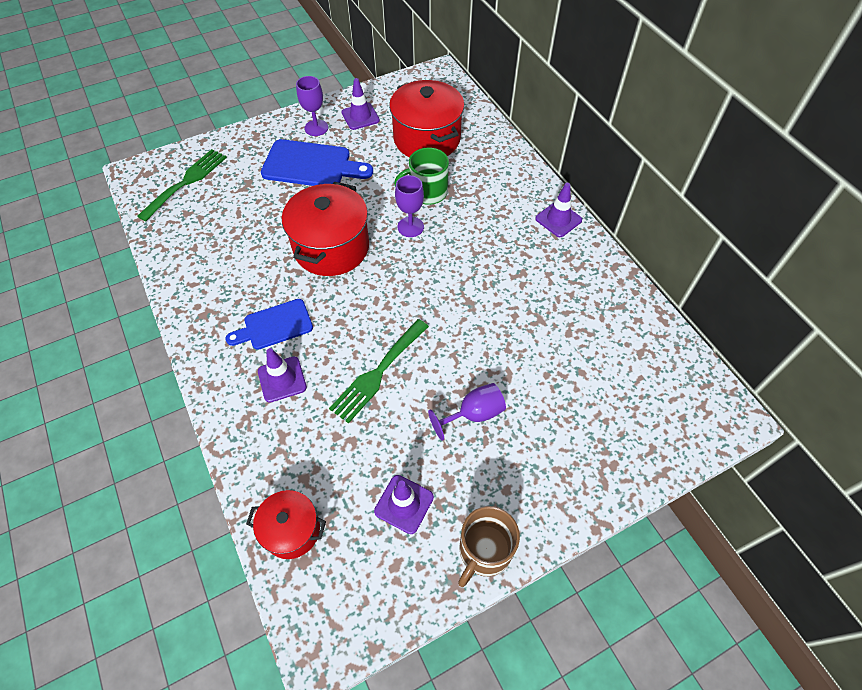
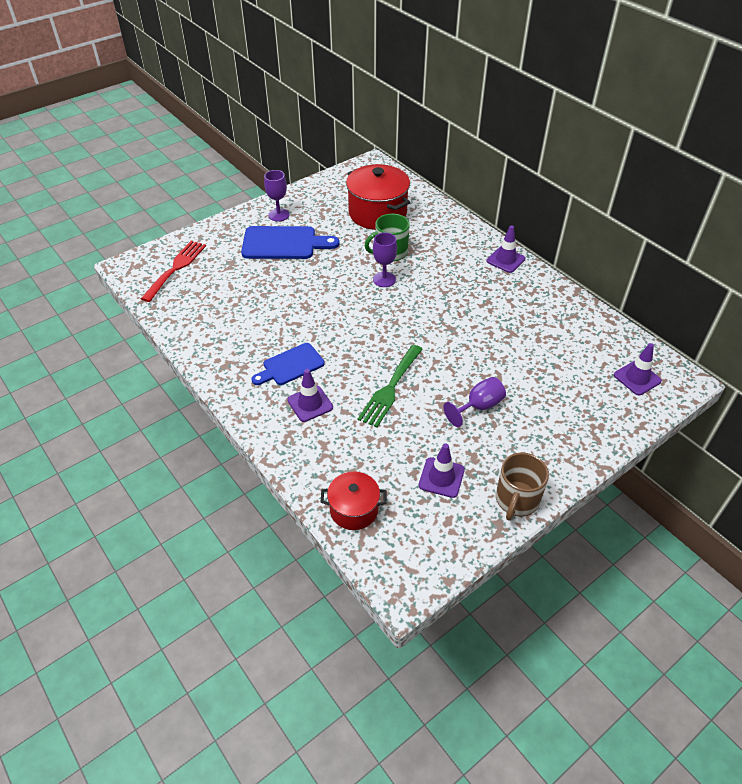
camera: 10 degrees left, 10 degrees down
green fork [137,149,227,222] -> red fork [141,241,206,302]
red pot [282,182,369,276] -> none
purple traffic cone [341,78,380,130] -> purple traffic cone moved to [614,343,662,395]

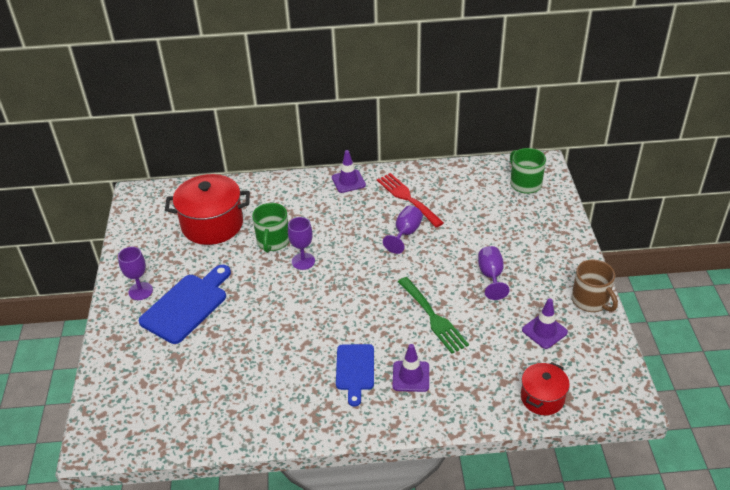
camera: 55 degrees left, 5 degrees down
red fork [141,241,206,302] -> red fork moved to [377,173,444,227]
purple traffic cone [614,343,662,395] -> green mug [510,148,546,194]
none -> purple goblet [383,206,423,254]

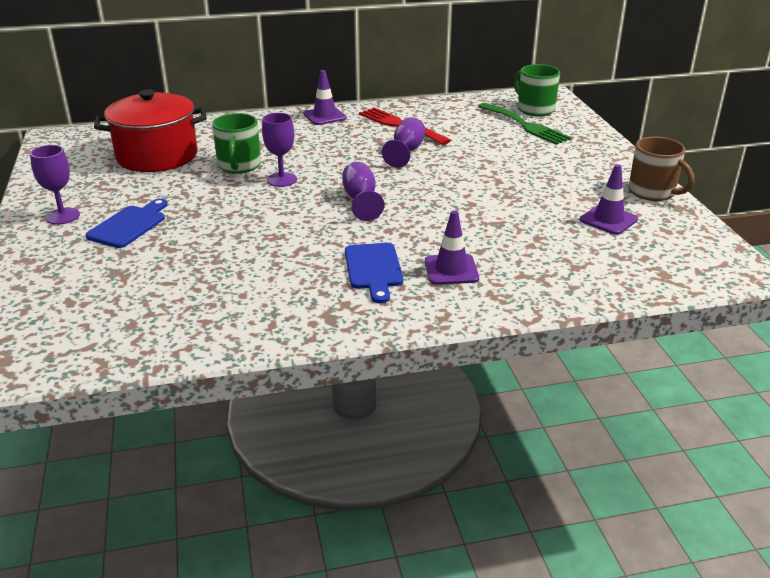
camera: 10 degrees left, 10 degrees down
blue cutting board [138,265,231,344] -> blue cutting board [86,198,168,248], size x0.65
green fork [398,277,469,354] -> green fork moved to [478,103,572,145]
purple goblet [478,246,510,300] -> purple goblet moved to [342,162,384,221]
red pot [521,362,570,415] -> none

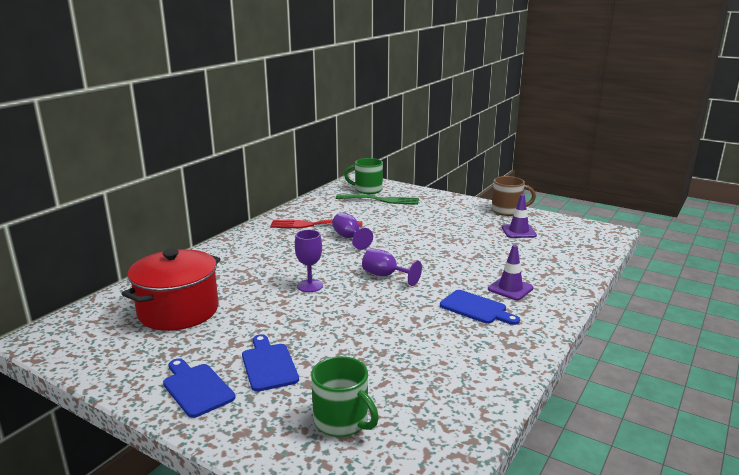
camera: 45 degrees left, 10 degrees down
purple goblet [30,145,80,225] -> blue cutting board [163,358,235,418]
green mug [212,113,261,174] -> green mug moved to [311,356,379,437]
purple traffic cone [303,70,347,125] -> none

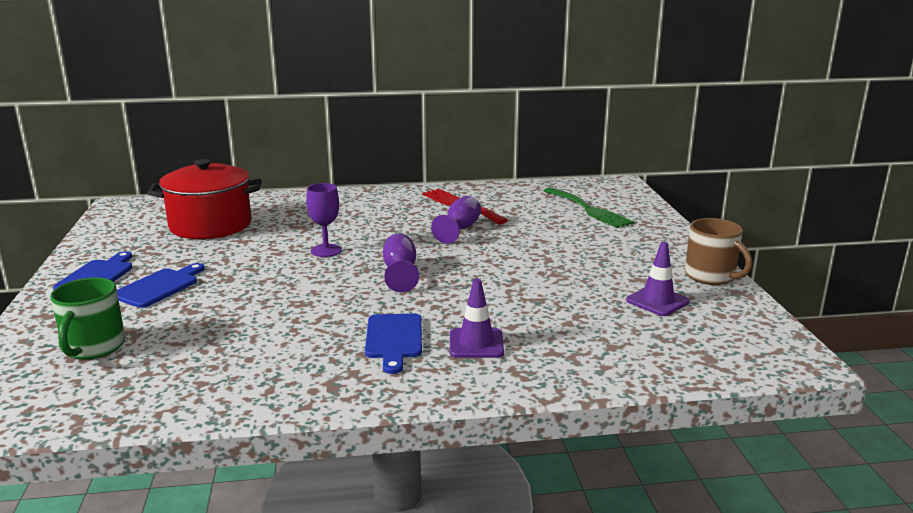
camera: 50 degrees right, 0 degrees up
green mug [344,158,383,194] -> none

